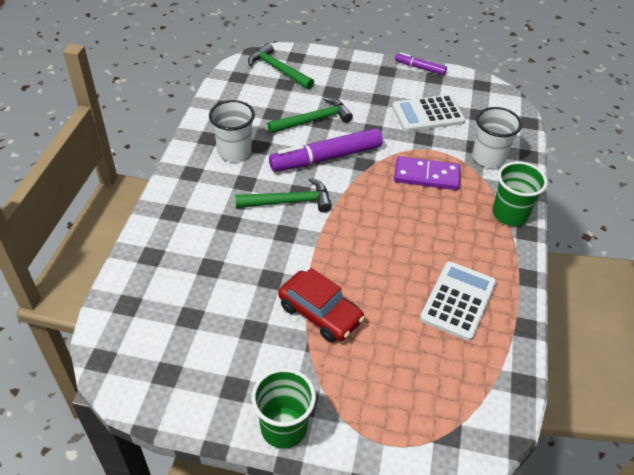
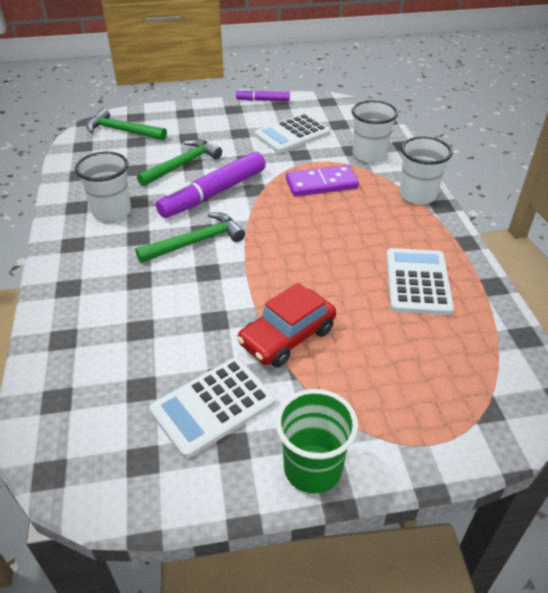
camera: 20 degrees left, 5 degrees down
red car [278,268,365,342] -> red car turned 120 degrees clockwise [237,283,336,367]
green cup [493,161,548,226] -> white cup [399,136,453,205]
none -> white calculator [149,357,275,458]

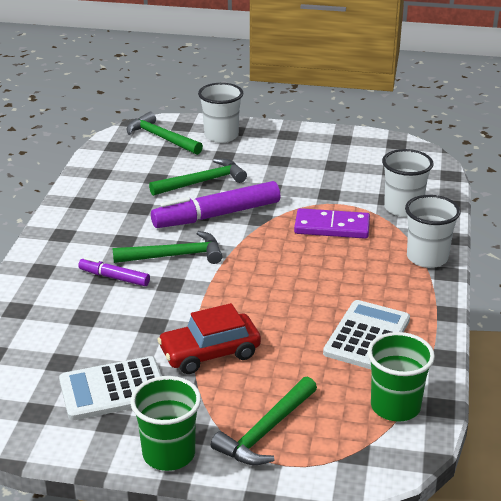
camera: 20 degrees right, 10 degrees down
white cup [75,151,131,222] -> white cup moved to [198,83,243,143]
purple marker [236,89,290,101] -> purple marker moved to [78,257,150,286]
white calculator [255,113,331,153] -> none
none -> green hammer [211,376,317,465]
none -> green cup [368,332,435,422]

